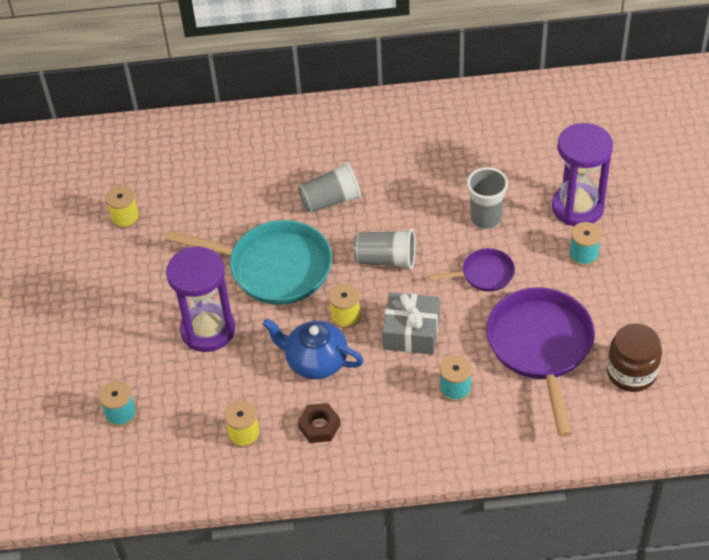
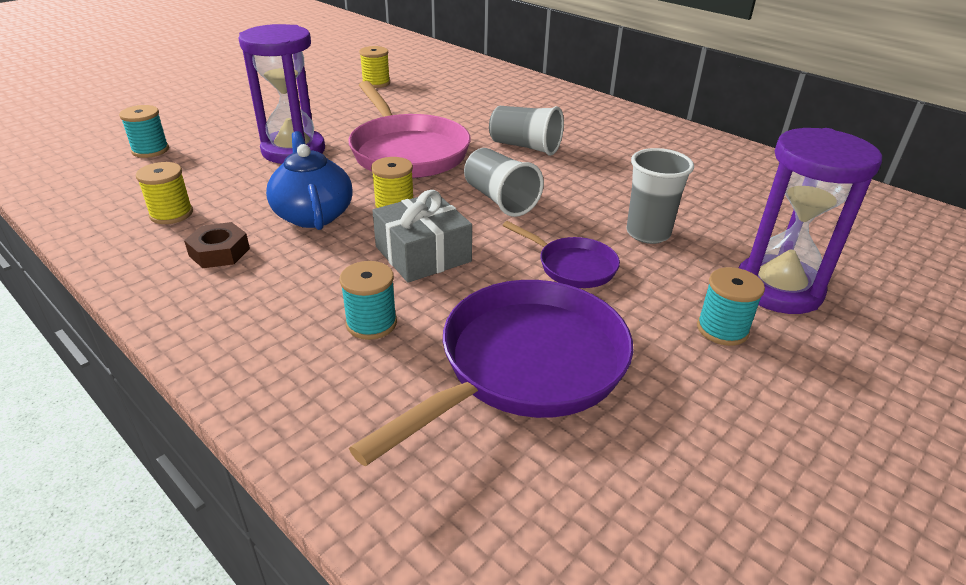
camera: 45 degrees right, 15 degrees down
turquoise pan [165,220,332,305] -> pink pan [348,81,471,178]
brown jar [607,323,662,392] -> none

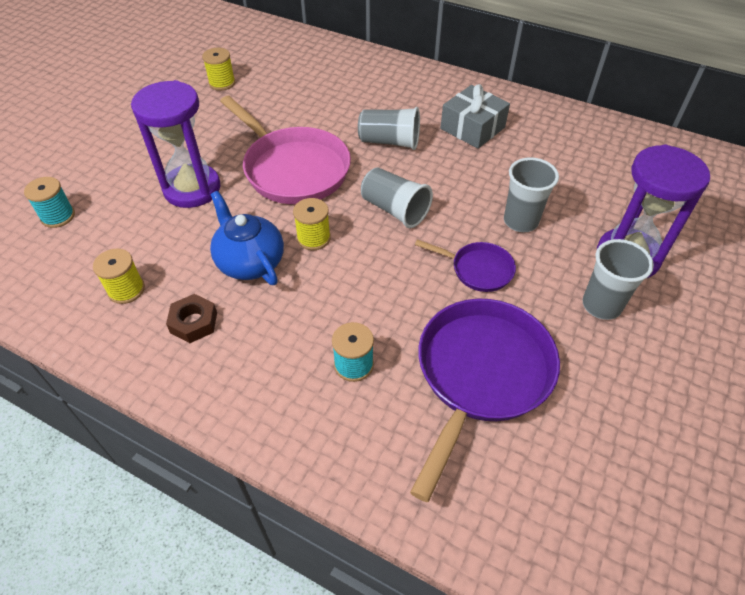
camera: 15 degrees left, 15 degrees up
grey gift [372,190,472,283] -> grey gift moved to [440,84,510,149]
turquoise spool [697,267,765,346] -> grey cup [582,239,654,320]

